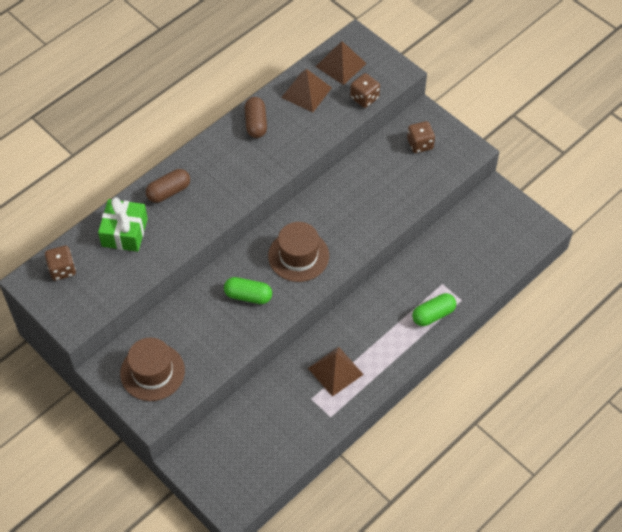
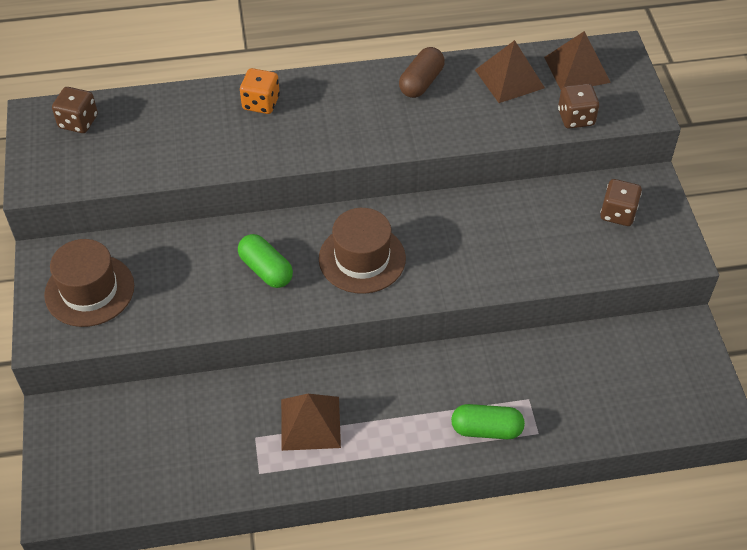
camera: 35 degrees right, 5 degrees down
green gift [98,197,148,252] -> none
brown capsule [146,169,190,203] -> orange dice [240,68,280,114]

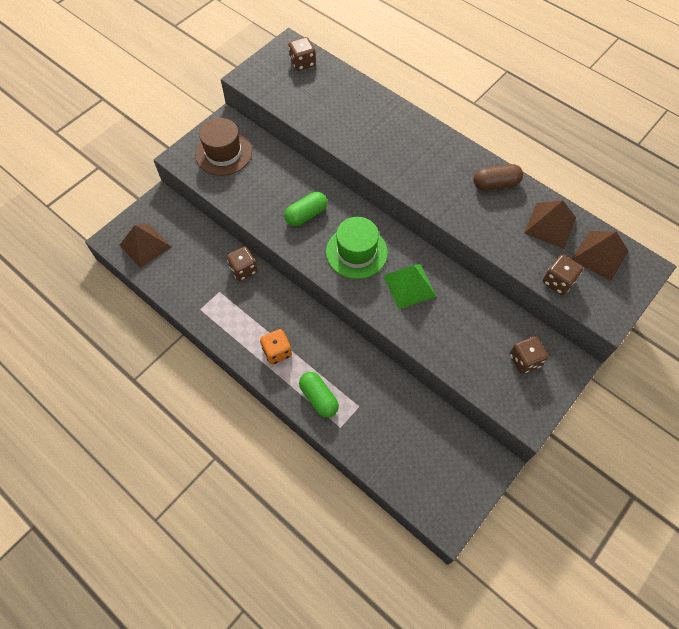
camera: 50 degrees right, 10 degrees up
green capsule [238,234,293,288] -> green capsule turned 45 degrees clockwise [284,192,327,226]
orange dice [240,68,280,114] -> orange dice moved to [260,329,292,365]
brown pyramid [281,394,341,451] -> brown pyramid moved to [120,224,171,268]
brown hat [319,208,406,294] -> green hat [326,217,388,279]
none -> brown dice [226,246,258,281]
none -> green pyramid [383,264,437,309]

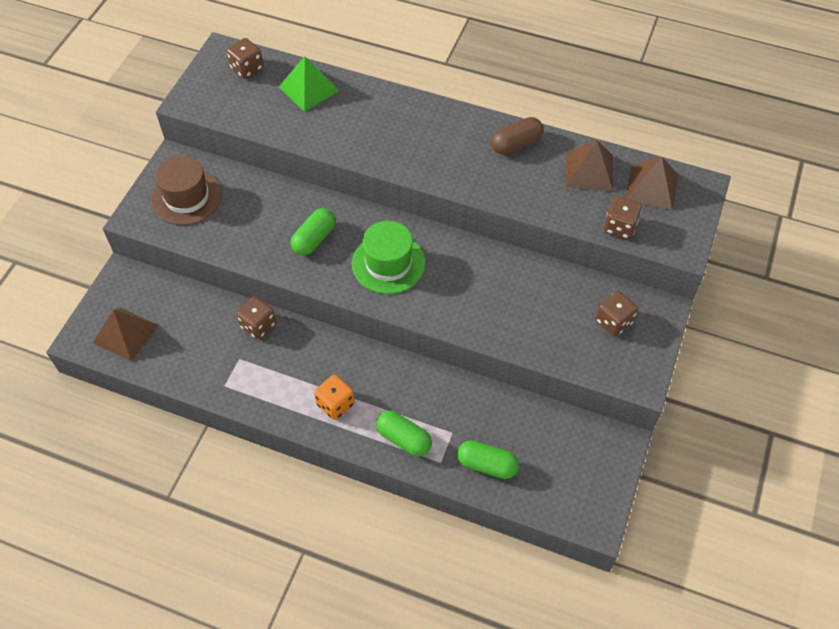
camera: 20 degrees left, 5 degrees down
green pyramid [383,264,437,309] -> green pyramid moved to [279,56,340,112]
none -> green capsule [457,440,519,479]

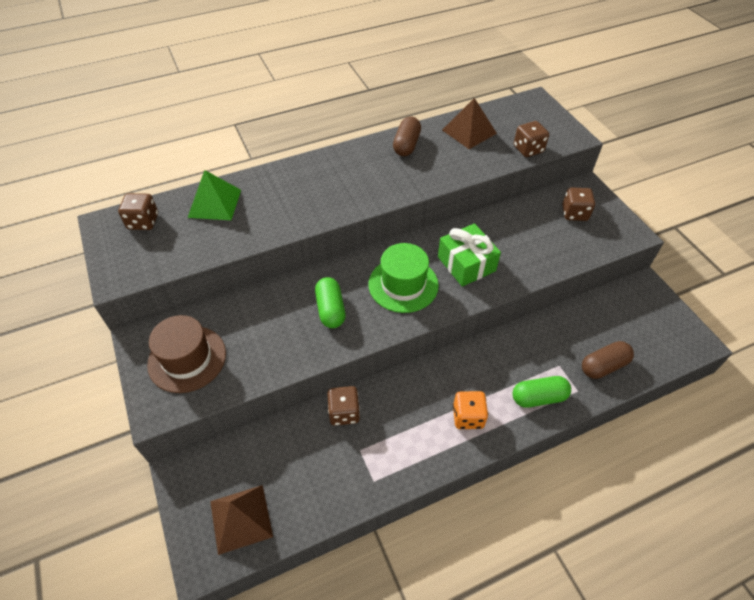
camera: 45 degrees left, 5 degrees down
green capsule [457,440,519,479] -> brown capsule [582,341,634,379]
brown pyramid [625,157,678,210] -> none
none -> green gift [438,223,501,287]

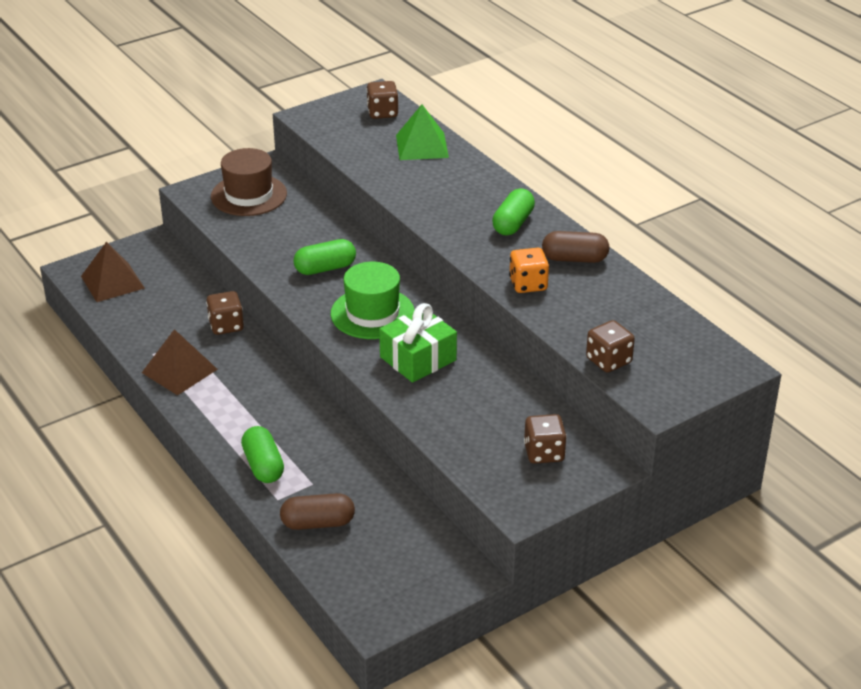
camera: 80 degrees right, 15 degrees down
brown pyramid [442,98,497,149] -> brown pyramid moved to [142,329,218,395]
orange dice [453,391,488,429] -> orange dice moved to [509,248,549,293]
brown capsule [582,341,634,379] -> brown capsule turned 60 degrees counterclockwise [280,493,355,530]
none -> green capsule [492,188,535,235]

